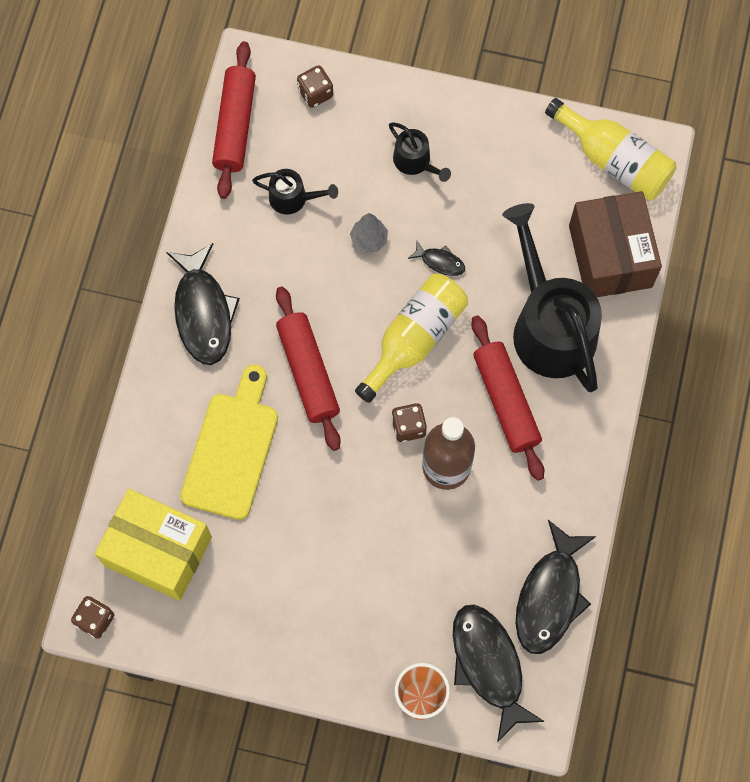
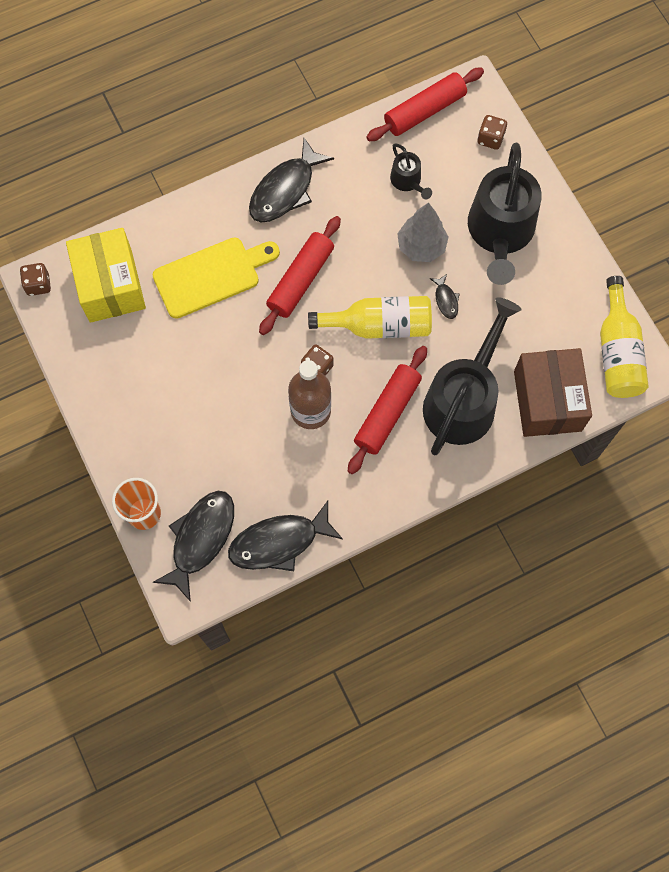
camera: 50 degrees right, 0 degrees up
grey tree [350,213,388,253] -> grey tree [397,203,449,262], size x1.60
black watering can [389,122,451,182] -> black watering can [468,142,542,285], size x2.19
brown box [569,191,662,297] -> brown box turned 45 degrees counterclockwise [514,348,592,437]

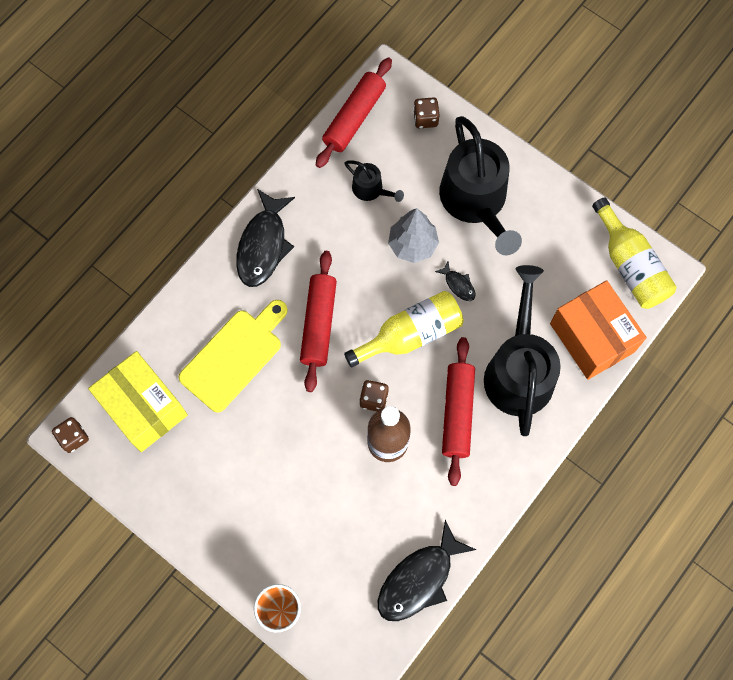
camera: 25 degrees left, 0 degrees up
black fish [153,491,234,602] -> none
brown box [514,348,592,437] -> orange box [550,280,647,380]

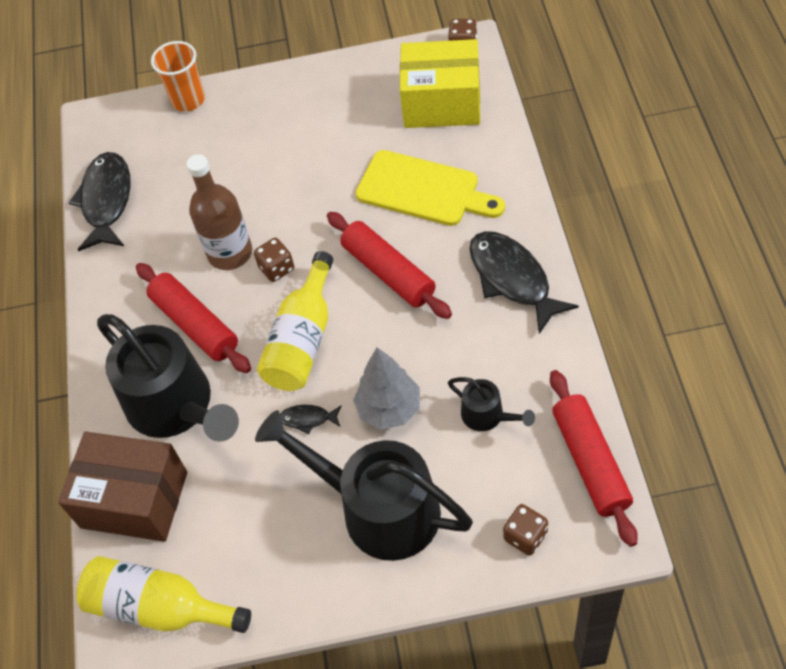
camera: 140 degrees right, 15 degrees down
yellow cutting board [178,300,288,412] -> yellow cutting board turned 60 degrees counterclockwise [355,150,505,226]
black watering can [344,161,404,202] -> black watering can turned 135 degrees counterclockwise [448,377,535,431]
orange box [550,280,647,380] -> brown box [58,432,187,542]

